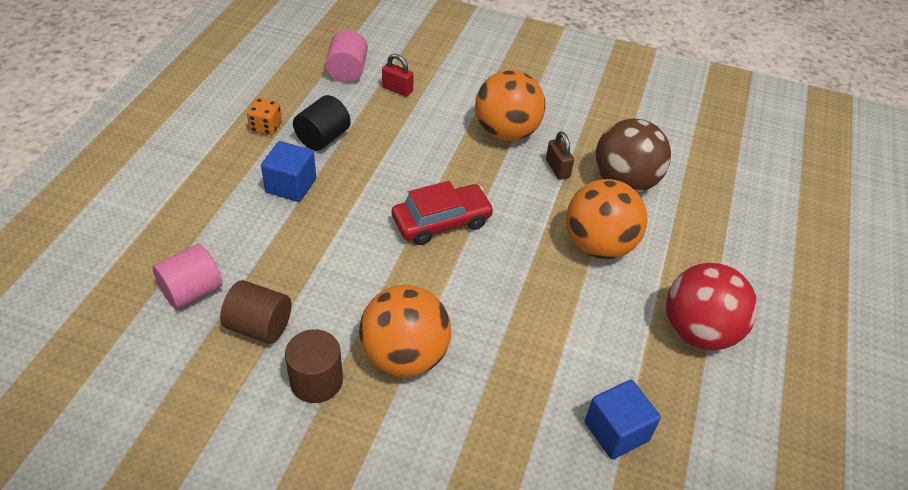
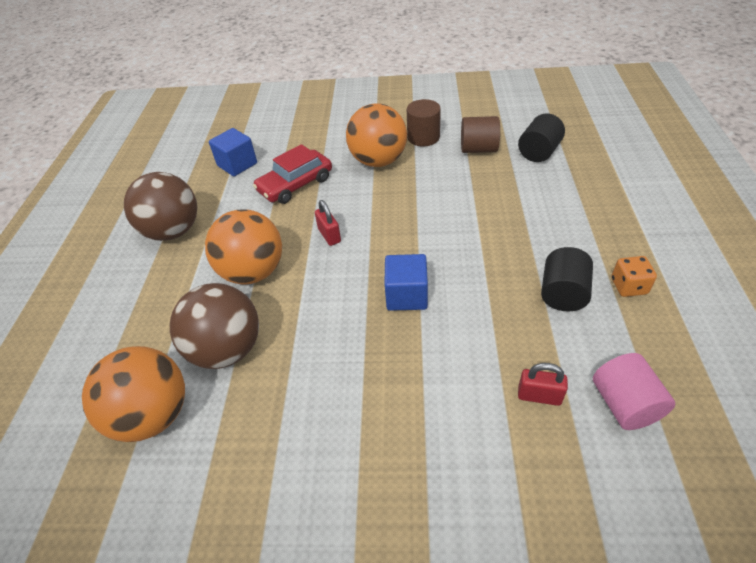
camera: 170 degrees right, 0 degrees up
pink cylinder [152,244,222,309] -> black cylinder [518,113,565,162]
blue cube [261,141,316,202] -> blue cube moved to [384,254,428,311]
red car [392,181,494,245] -> red car moved to [253,144,332,204]
orange ball [475,70,545,141] -> orange ball moved to [82,346,185,442]
brown padlock [546,131,574,180] -> none
red ball [666,263,758,351] -> brown ball [124,172,197,241]
none -> red padlock [315,200,341,246]

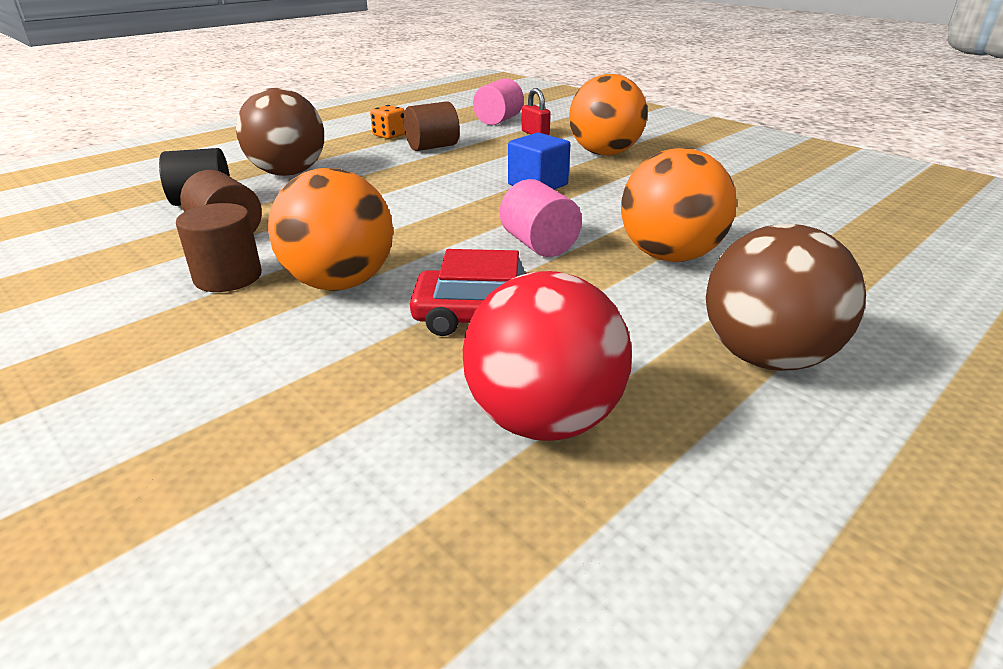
camera: 140 degrees left, 15 degrees down
orange ball [82,346,185,442] -> orange ball moved to [569,74,648,156]
brown ball [170,283,259,369] -> brown ball moved to [236,88,324,176]
blue cube [209,128,257,176] -> red ball [463,271,632,441]
red padlock [315,200,341,246] -> pink cylinder [500,179,582,257]
black cylinder [541,247,593,311] -> brown cylinder [404,101,460,151]

